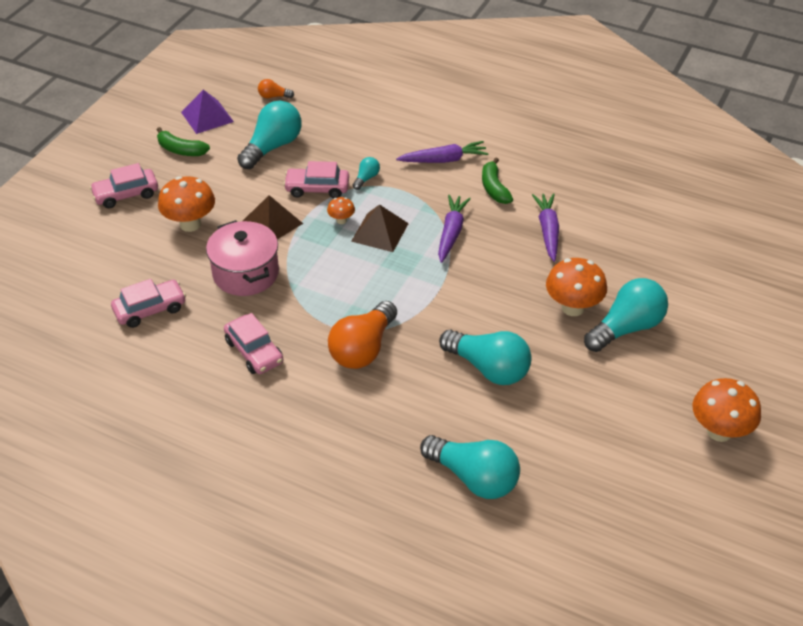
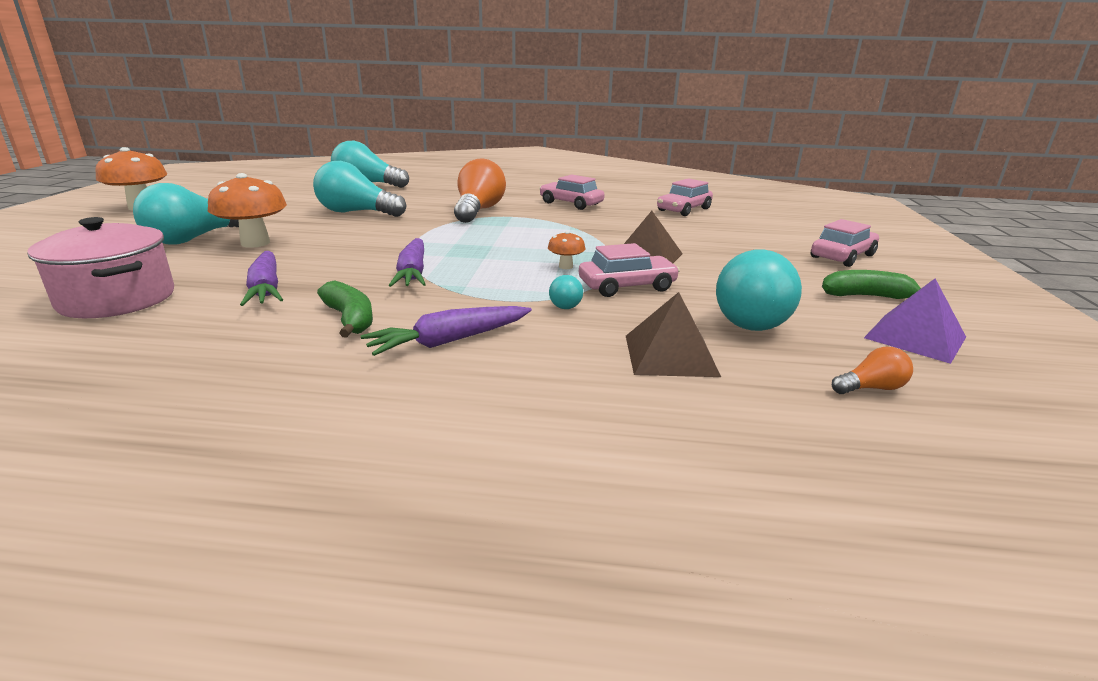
camera: 160 degrees right, 20 degrees down
orange mushroom [158,176,215,232] -> none
pink pot [206,220,279,296] -> pink pot moved to [27,217,174,318]
brown pyramid [351,204,409,252] -> brown pyramid moved to [626,292,721,377]

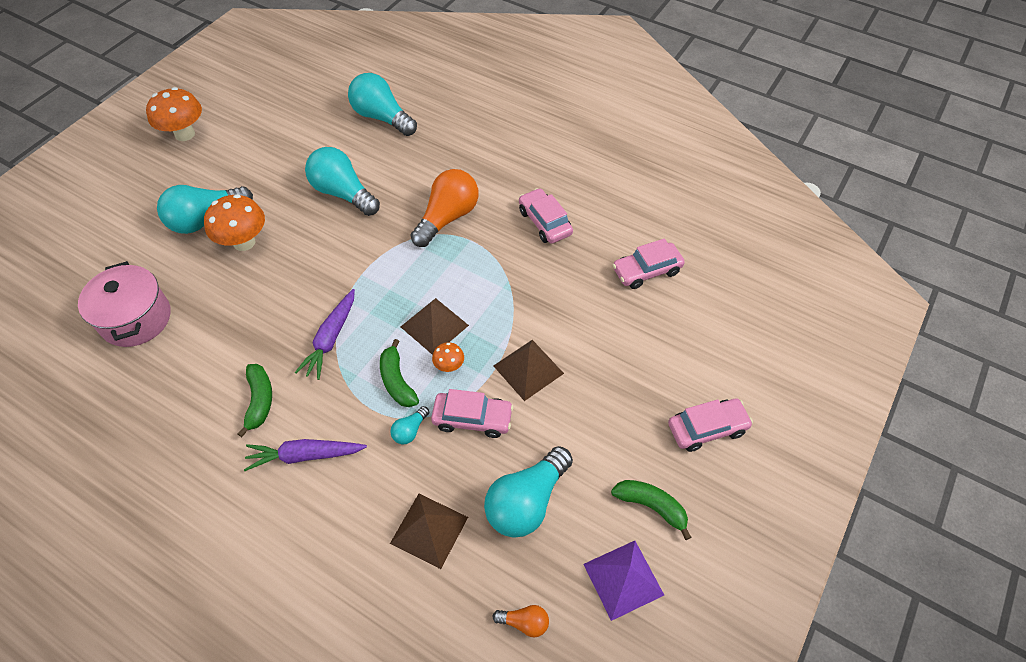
camera: 25 degrees right, 30 degrees up
purple carrot [240,251,283,306] -> none
none -> green banana [380,339,419,407]
none -> brown pyramid [401,298,469,355]

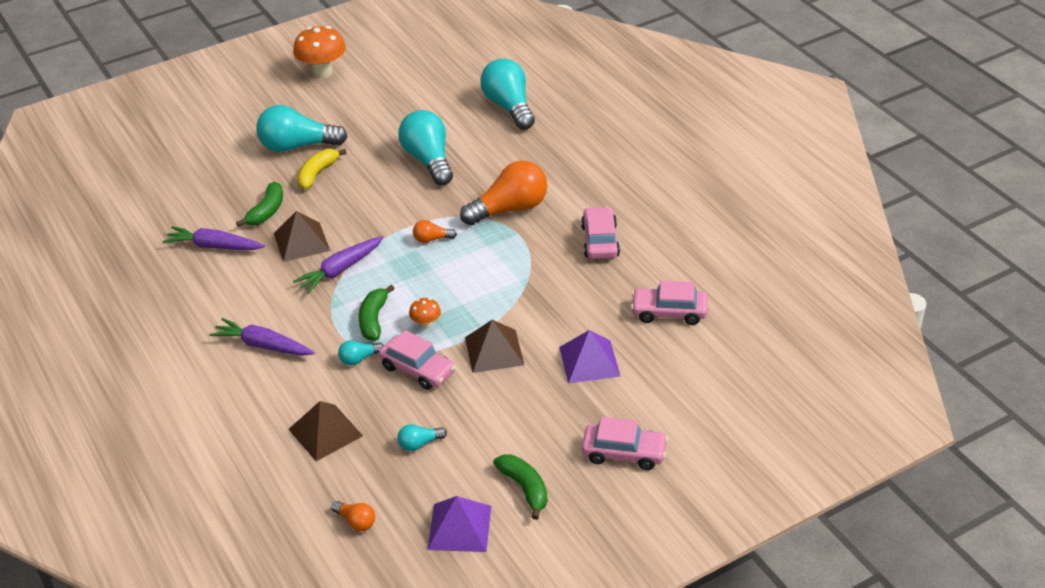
camera: 30 degrees right, 15 degrees down
pink pot [78,261,171,347] -> none
orange mushroom [204,194,265,251] -> yellow banana [297,149,347,189]
green banana [238,364,272,437] -> green banana moved to [236,182,283,227]
brown pyramid [401,298,469,355] -> brown pyramid moved to [274,211,330,262]
turquoise light bulb [484,446,573,538] -> turquoise light bulb [397,424,447,451], size x0.46
none -> purple carrot [163,226,265,250]
none -> orange light bulb [413,220,457,243]
none -> purple pyramid [559,330,621,384]

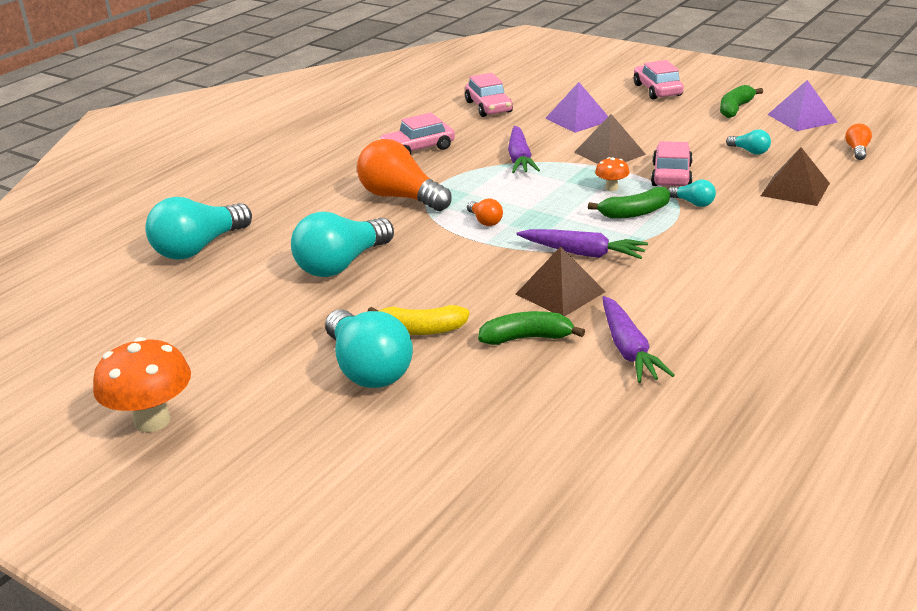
camera: 115 degrees left, 10 degrees down
purple carrot [209,318,315,356] -> purple carrot moved to [508,126,540,173]

